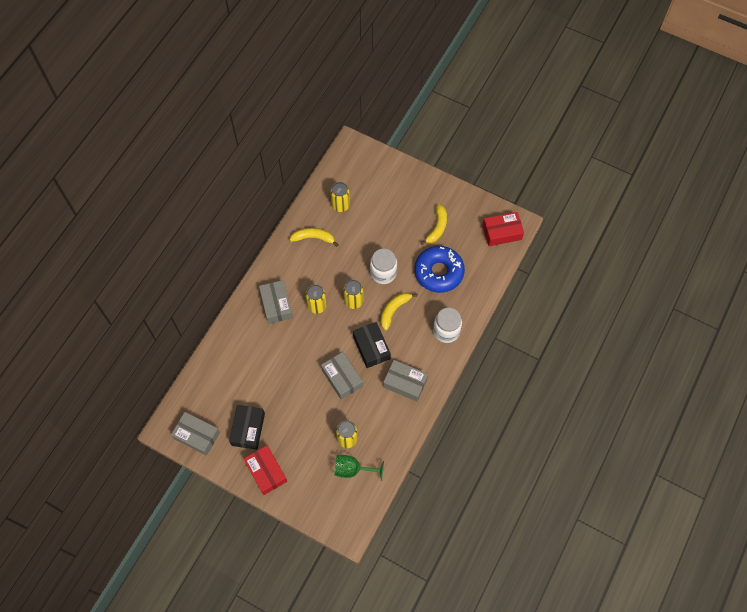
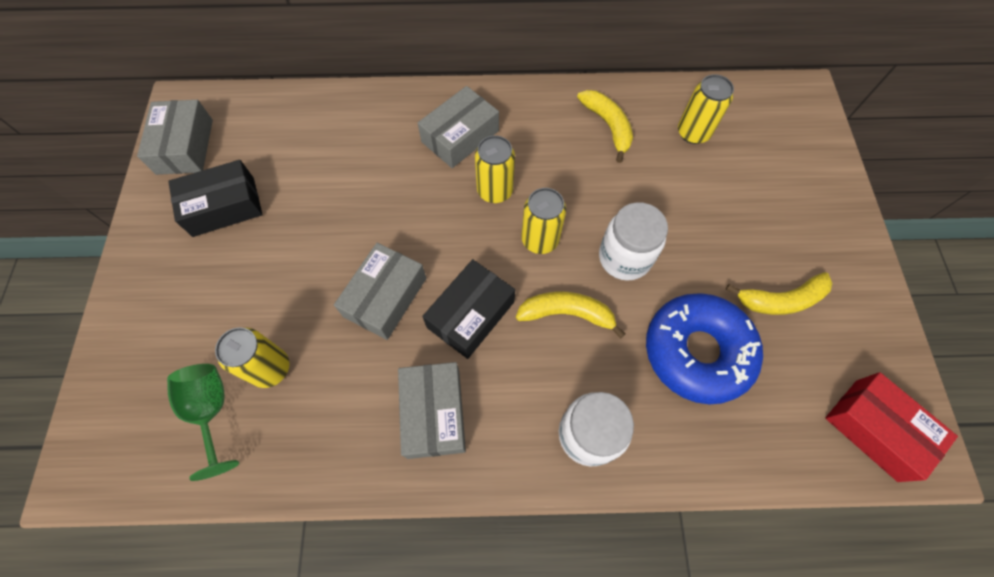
camera: 60 degrees right, 0 degrees up
red box [244,445,287,495] -> none

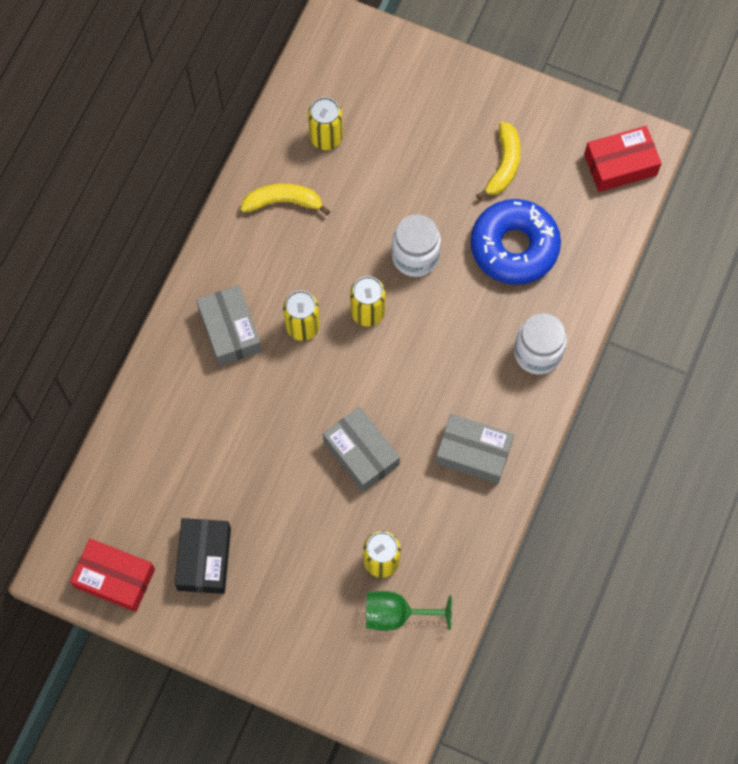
camera: 65 degrees left, 5 degrees up
grey box [137,100,213,175] -> red box [70,538,155,612]
black box [422,259,515,359] -> none
yellow banana [516,291,625,339] -> none

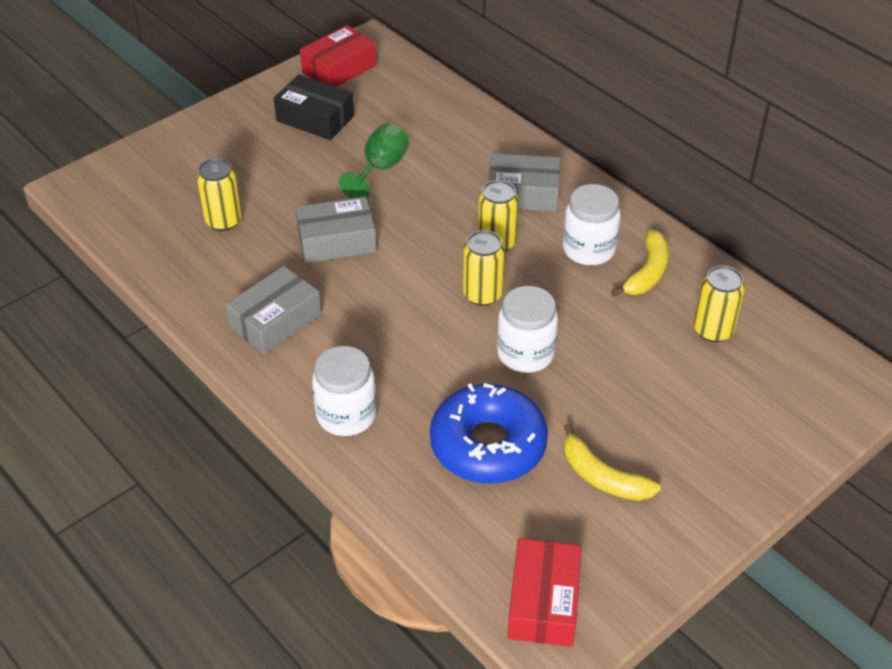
camera: 115 degrees right, 25 degrees down
green goblet [366,591,452,631] -> green goblet moved to [339,123,409,199]
none -> white jar [563,184,621,265]

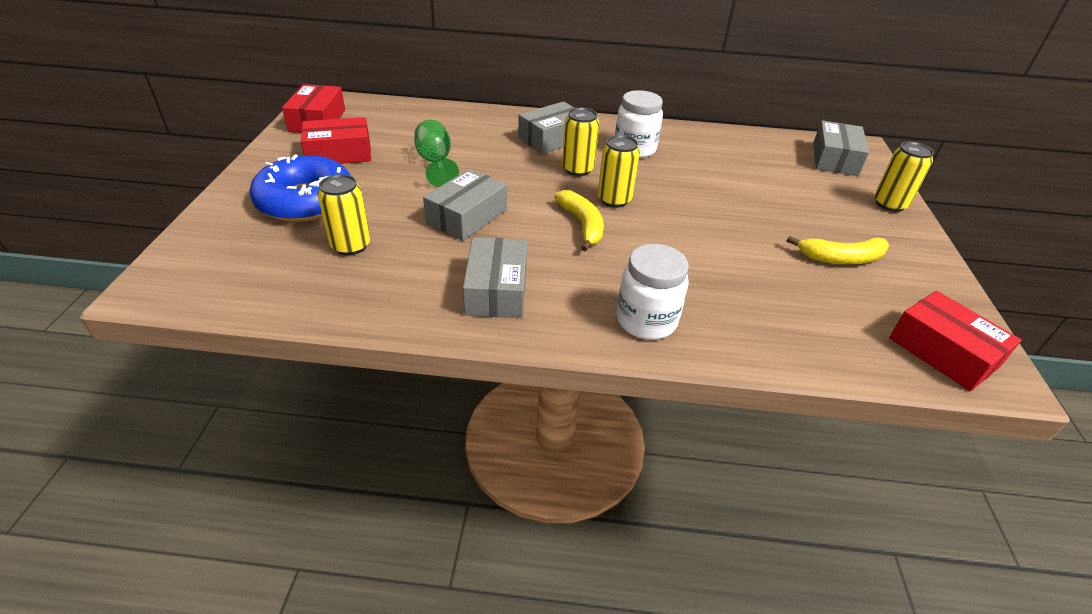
camera: 45 degrees left, 5 degrees down
black box [274,74,354,140] -> red box [301,117,371,164]
blue donut [430,383,548,484] -> blue donut moved to [250,155,351,222]
white jar [497,286,558,373] -> none
yellow banana [611,229,669,296] -> yellow banana moved to [554,190,604,252]
yellow can [694,266,745,342] -> yellow can moved to [874,142,934,212]
none -> grey box [813,121,869,176]

